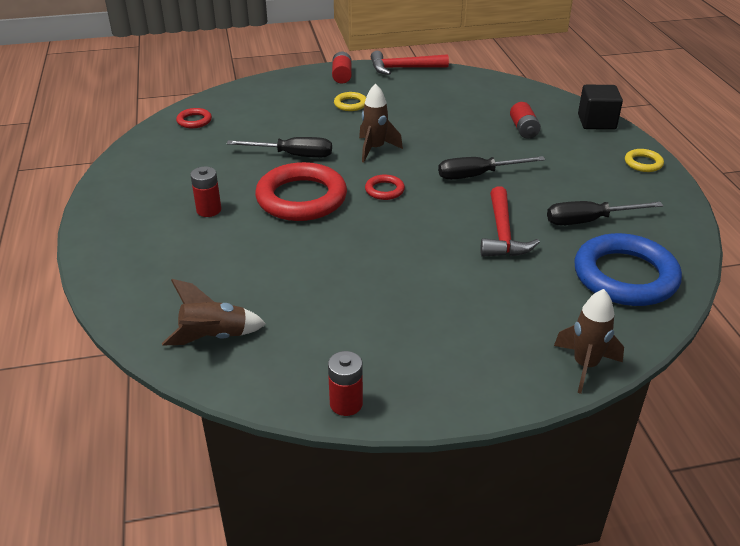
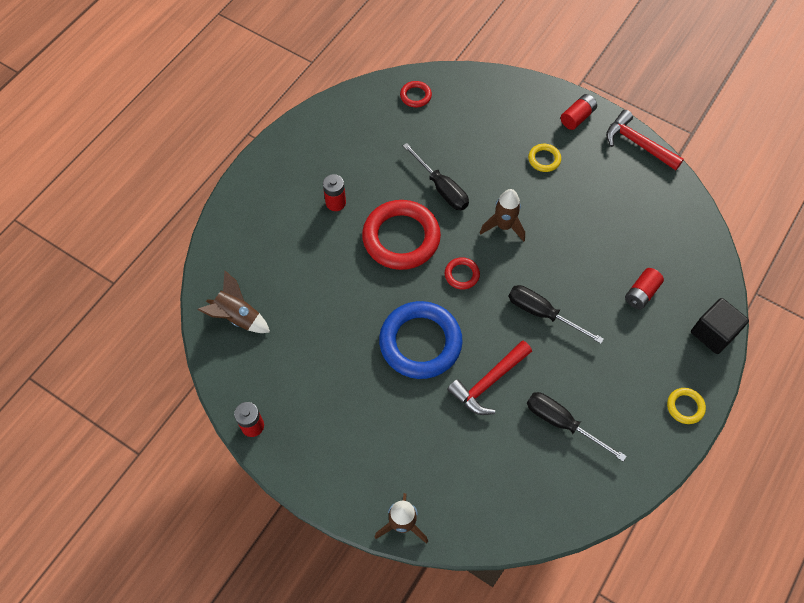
camera: 45 degrees right, 25 degrees up
blue ring [574,233,682,306] -> blue ring moved to [379,301,463,379]

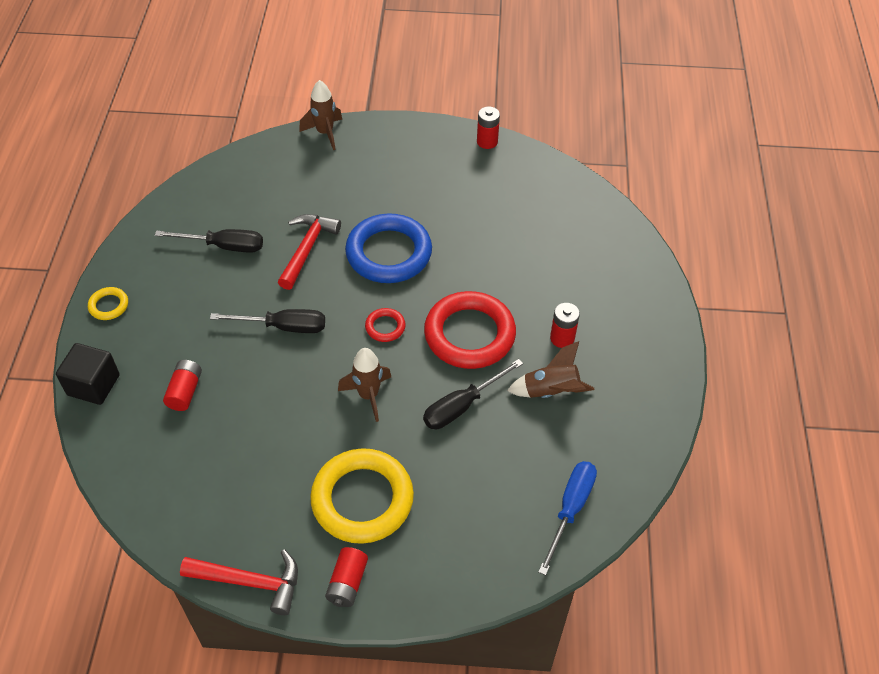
camera: 150 degrees right, 10 degrees down
brown rocket [198,271,270,333] -> brown rocket moved to [507,341,594,398]
red ring [400,81,432,107] -> blue screwdriver [538,461,597,575]
black screwdriver [403,143,469,210] -> black screwdriver turned 60 degrees counterclockwise [423,359,523,429]
yellow ring [528,144,561,172] -> yellow ring [310,448,414,544], size x2.26

